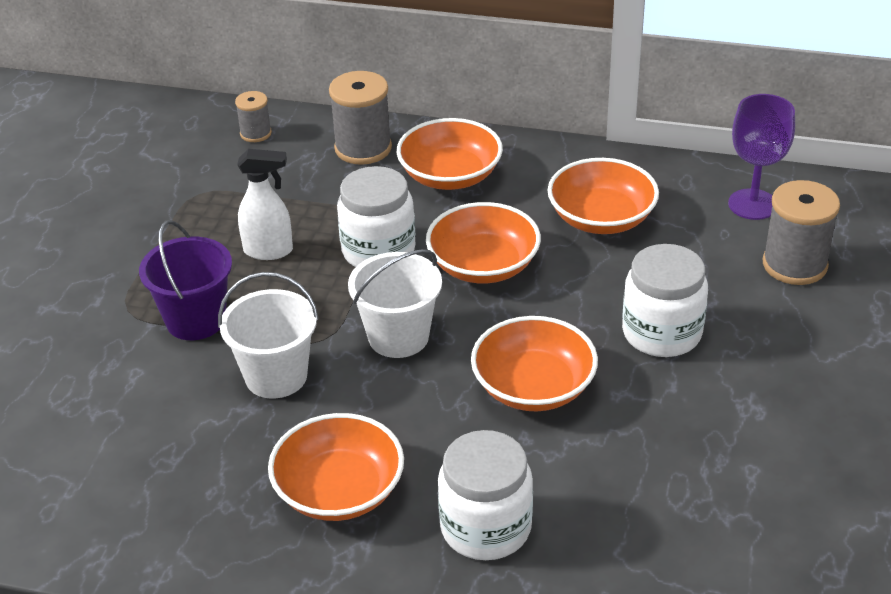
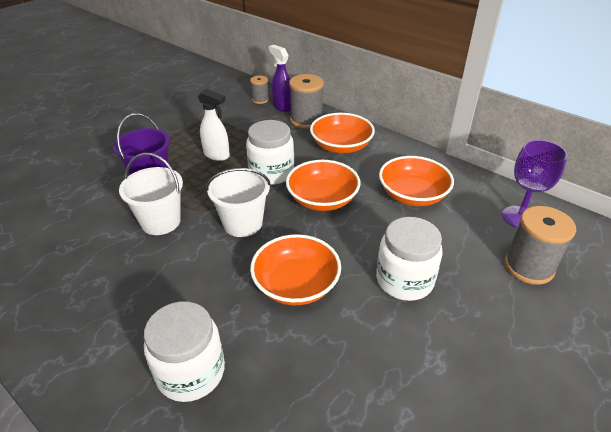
camera: 25 degrees right, 0 degrees up
orange bowl [268,413,404,521] -> none
none -> purple spray bottle [269,45,291,112]

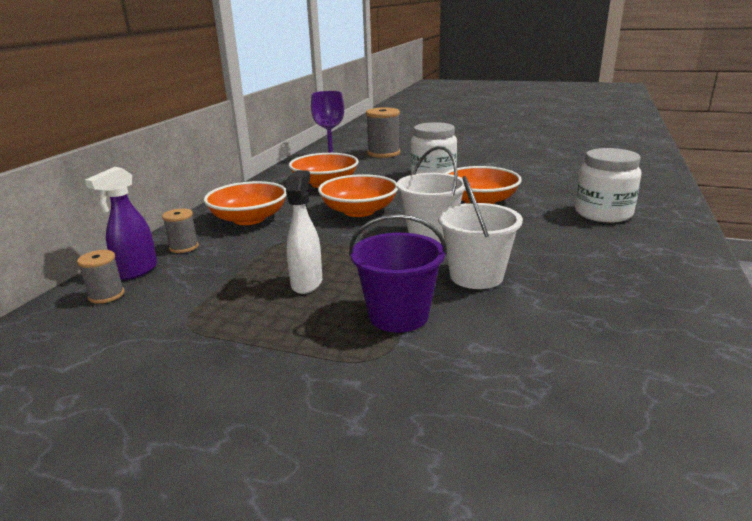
camera: 110 degrees left, 15 degrees down
white jar [246,120,294,185] -> none
grey spool [289,74,324,129] -> grey spool [162,208,199,253], size x0.56

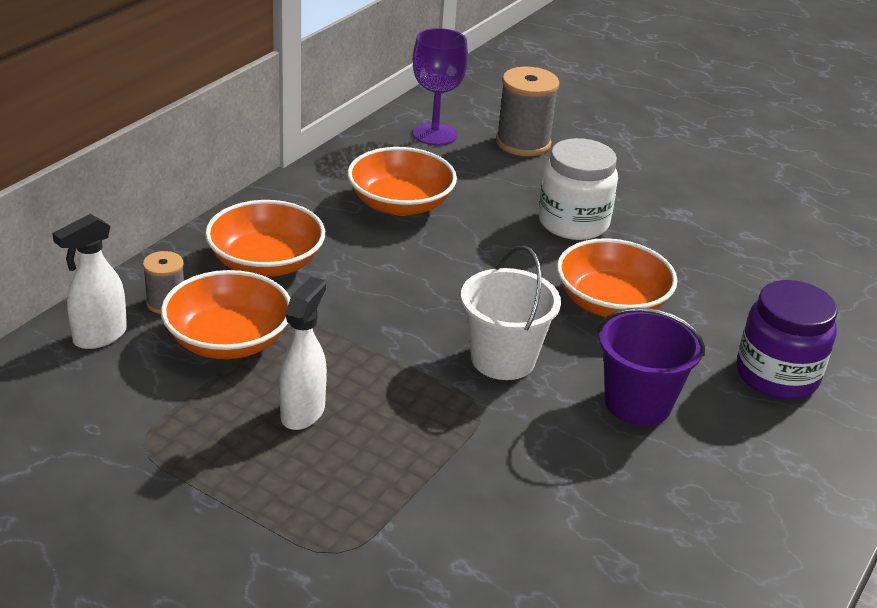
camera: 10 degrees right, 10 degrees up
grey spool [77,250,125,304] -> none
purple spray bottle [85,167,157,280] -> white spray bottle [52,214,127,349]
orange bowl [318,174,398,217] -> orange bowl moved to [161,270,290,359]
purple bucket [349,214,447,333] -> purple bucket moved to [598,308,705,426]
white bucket [438,176,523,289] -> none
white jar [575,148,642,223] -> purple jar [737,280,838,400]

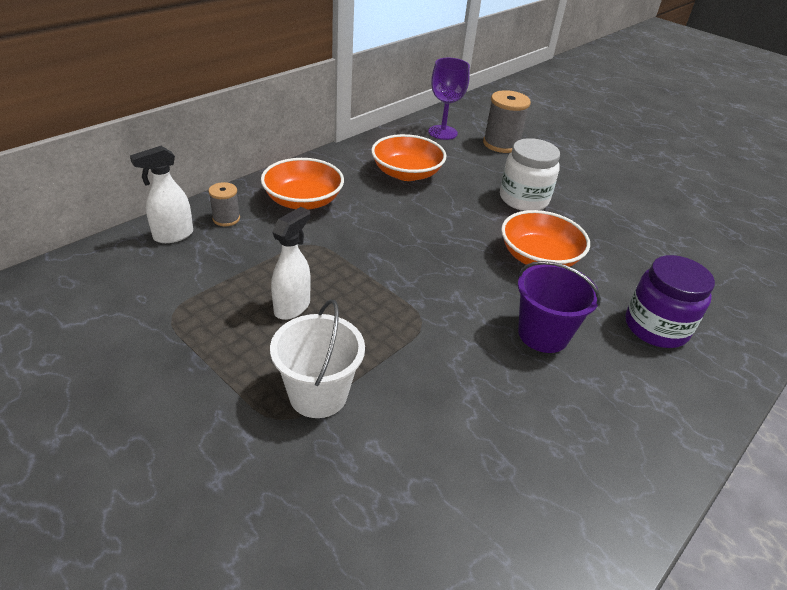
camera: 10 degrees right, 5 degrees up
orange bowl [161,270,290,359] -> none
white bucket [461,245,561,380] -> white bucket moved to [270,299,365,418]

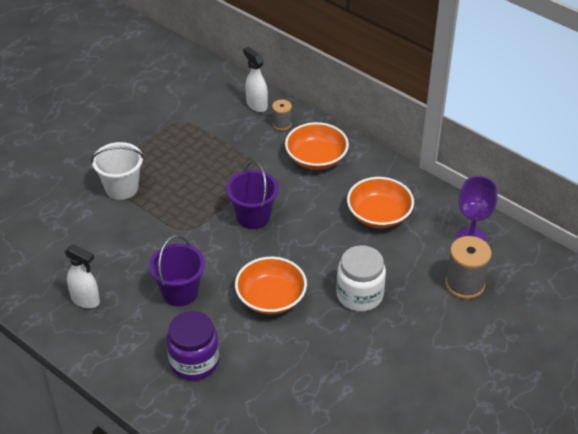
camera: 90 degrees right, 5 degrees up
white spray bottle [271,207,311,320] -> white spray bottle moved to [64,244,100,308]
none -> purple bucket [226,161,279,229]

